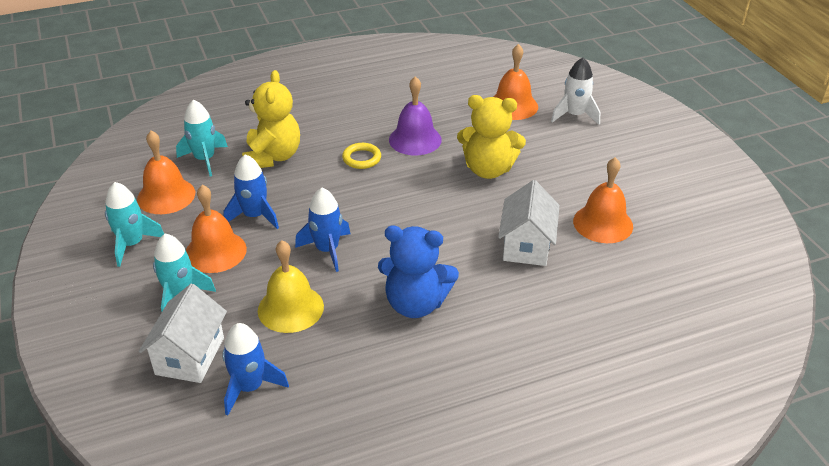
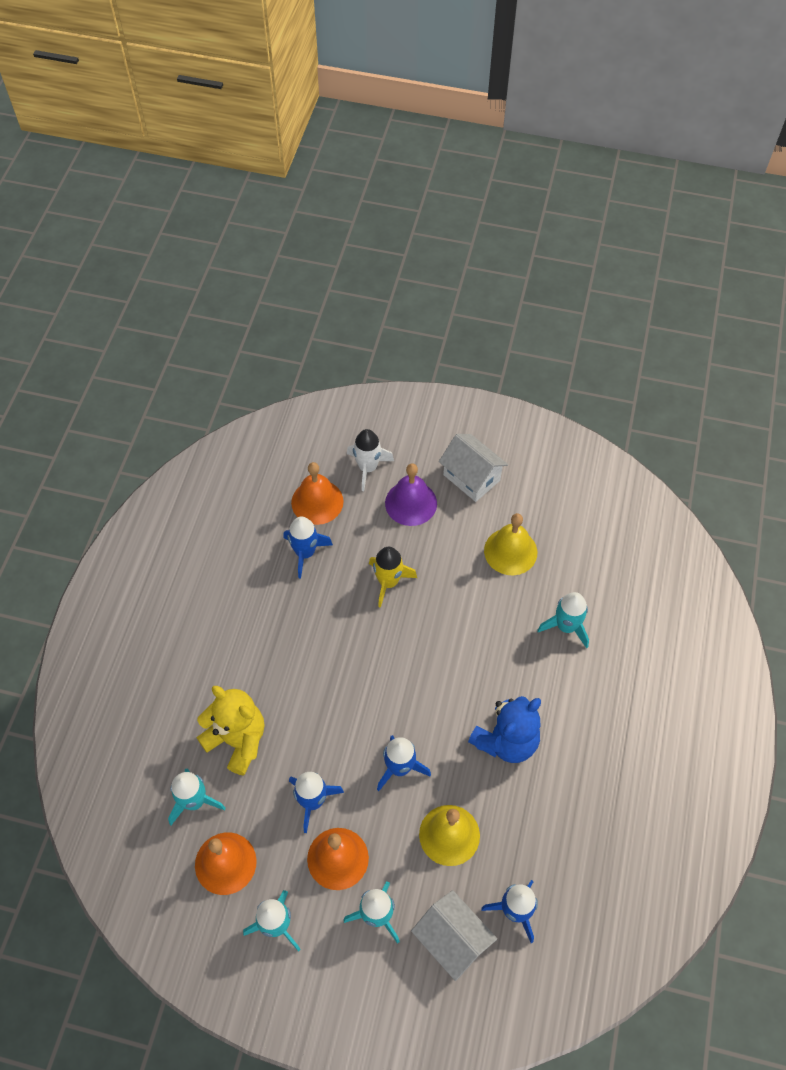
camera: 55 degrees left, 20 degrees up
yellow ring [342,143,381,169] -> none
purple bell [389,76,442,155] -> purple bell moved to [385,463,437,526]
yellow teddy bear [457,95,526,179] -> yellow rocket [369,547,417,608]
white house [498,180,560,266] -> white house moved to [439,434,508,502]
orange bell [573,157,633,243] -> yellow bell [484,513,537,575]
none -> blue rocket [283,516,333,579]
none -> turquoise rocket [537,592,589,649]

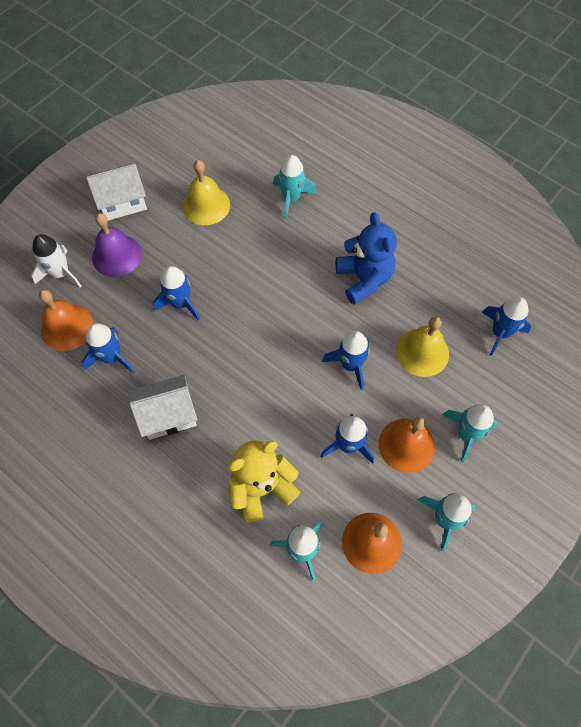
camera: 65 degrees left, 5 degrees up
yellow rocket [369,547,417,608] -> blue rocket [152,266,200,321]
white house [411,890,497,981] -> white house moved to [130,375,197,440]

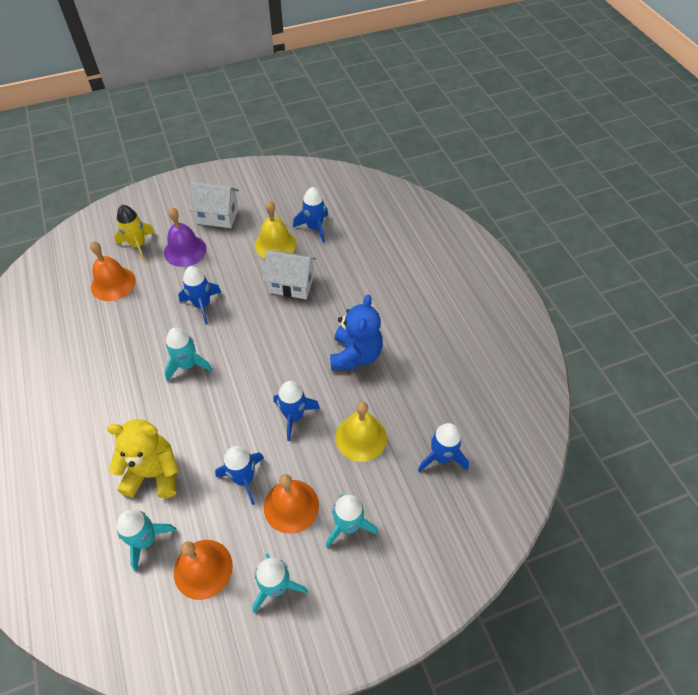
camera: 30 degrees right, 10 degrees down
white rocket [31,234,81,287] -> yellow rocket [114,205,155,261]
blue rocket [82,323,135,373] -> blue rocket moved to [293,187,328,243]
white house [130,375,197,440] -> white house moved to [263,251,317,299]
turquoise rocket [273,155,317,219] -> turquoise rocket moved to [164,328,212,381]

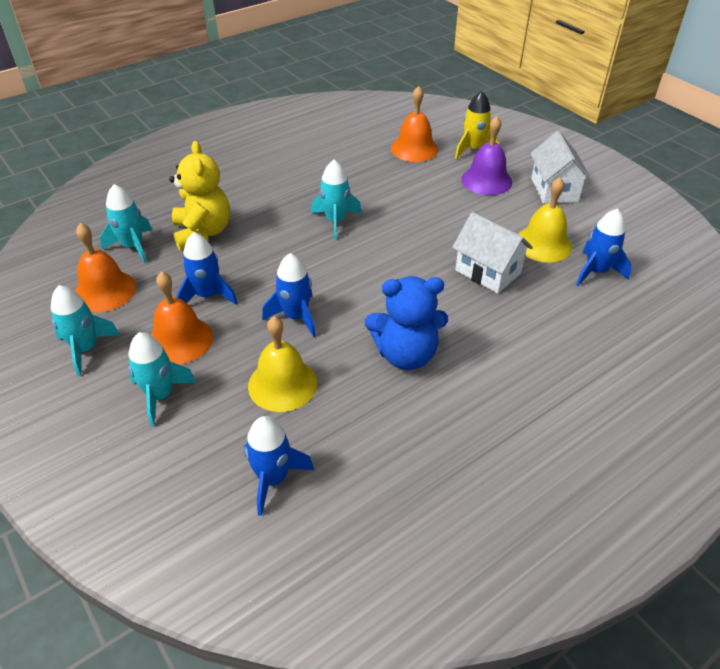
camera: 75 degrees right, 10 degrees down
blue rocket [178,266,221,324] -> none
white house [263,251,317,299] -> white house turned 45 degrees counterclockwise [452,212,533,294]

